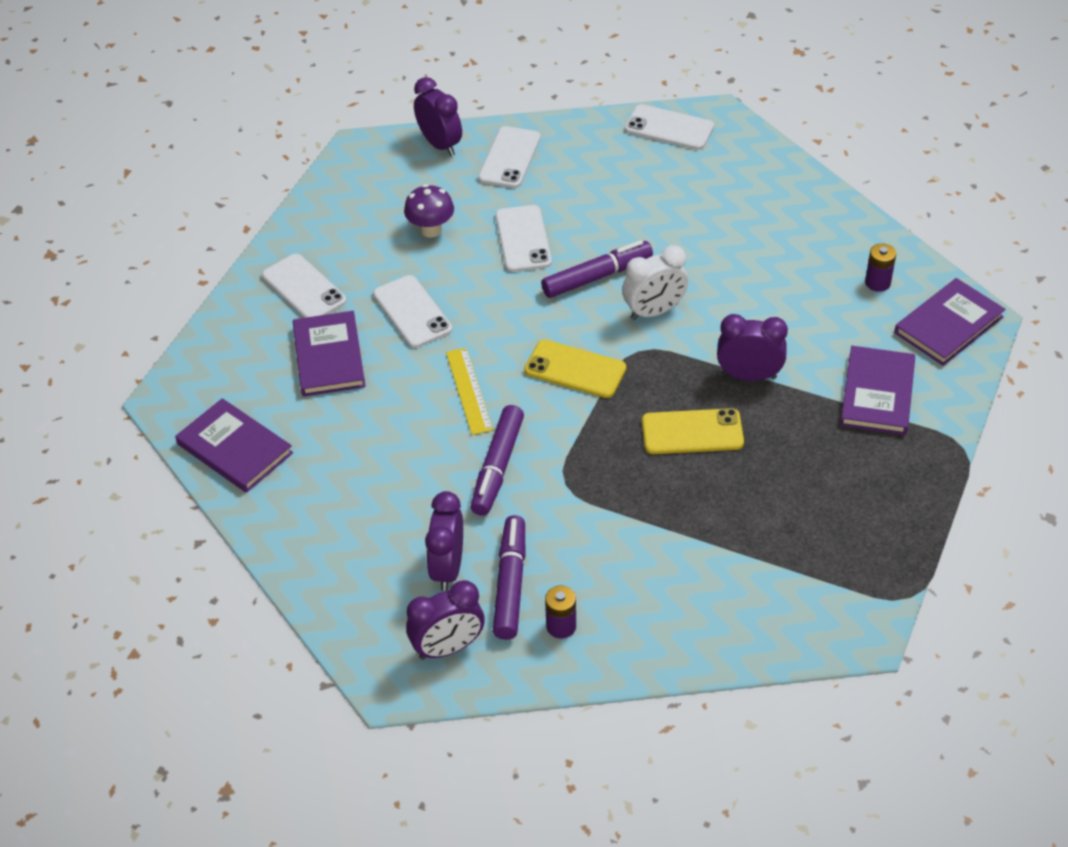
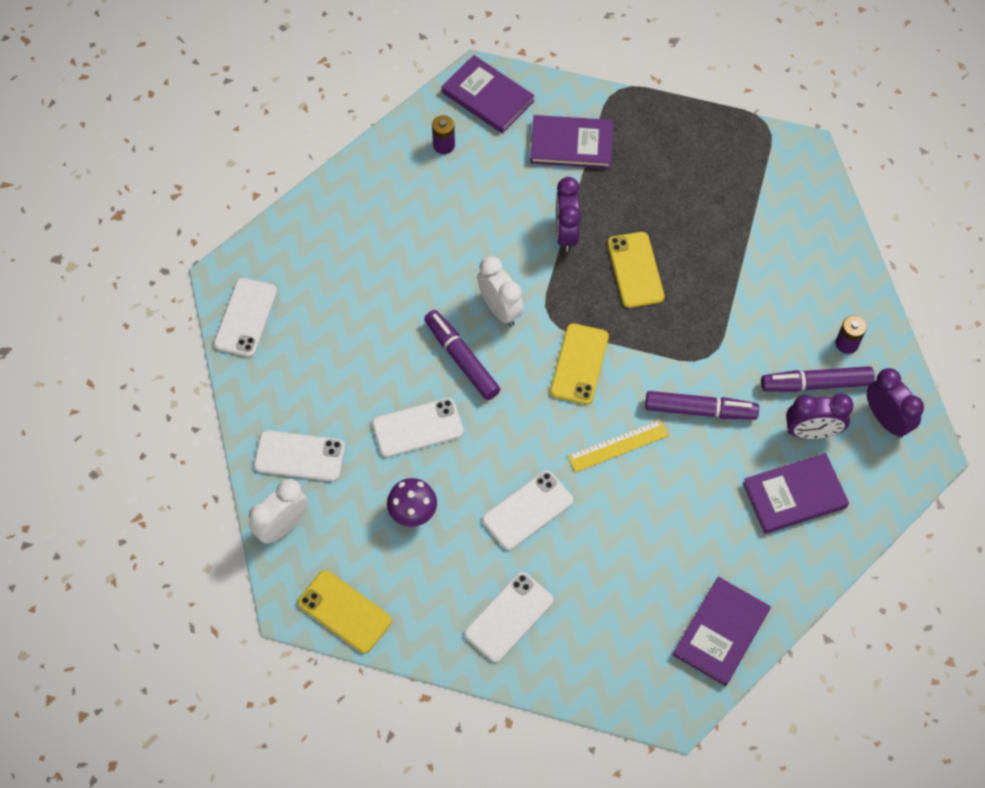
camera: 100 degrees left, 15 degrees up
purple book [293,311,366,397] -> purple book moved to [743,453,849,534]
purple clock [414,77,462,156] -> white clock [249,479,308,543]
none -> yellow phone [298,570,392,653]

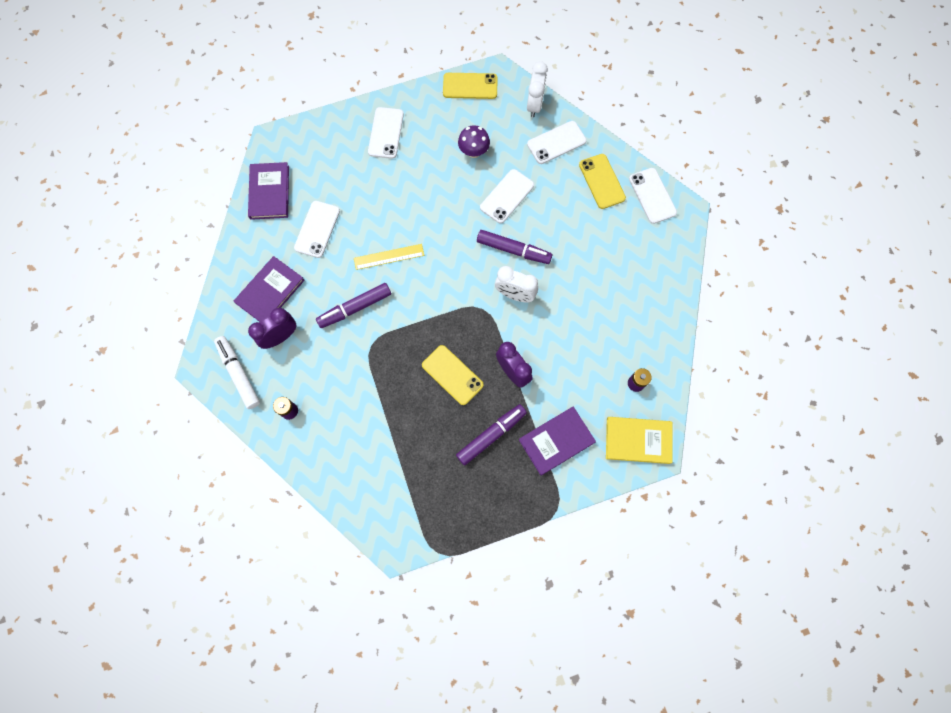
camera: 145 degrees right, 10 degrees up
purple book [442,55,535,133] -> yellow book [606,417,672,464]
white phone [482,470,573,550] -> white phone moved to [294,201,340,258]
yellow phone [550,323,609,405] -> yellow phone moved to [579,154,626,209]
yellow ruler [568,420,669,472] -> yellow ruler turned 45 degrees clockwise [354,244,424,270]
purple marker [761,366,875,392] -> purple marker moved to [456,404,527,466]
purple clock [867,368,924,438] -> white marker [214,336,260,409]

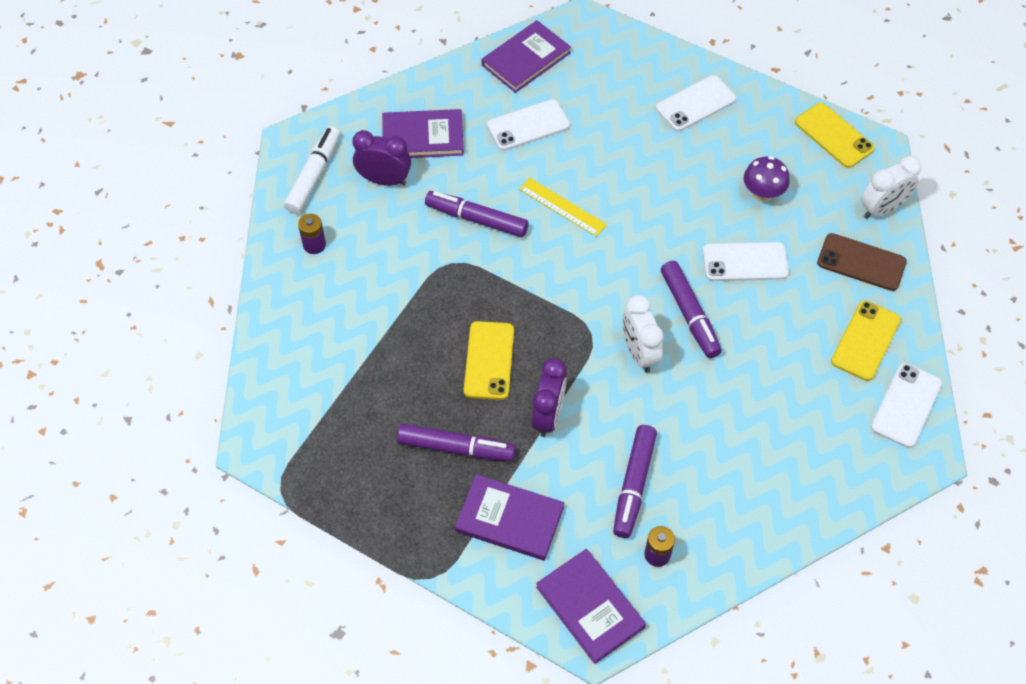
camera: 50 degrees right, 15 degrees down
white phone [527,121,586,164] -> brown phone [817,233,907,291]
yellow book [606,417,672,464] -> purple book [536,549,646,664]
none -> purple marker [613,425,657,538]

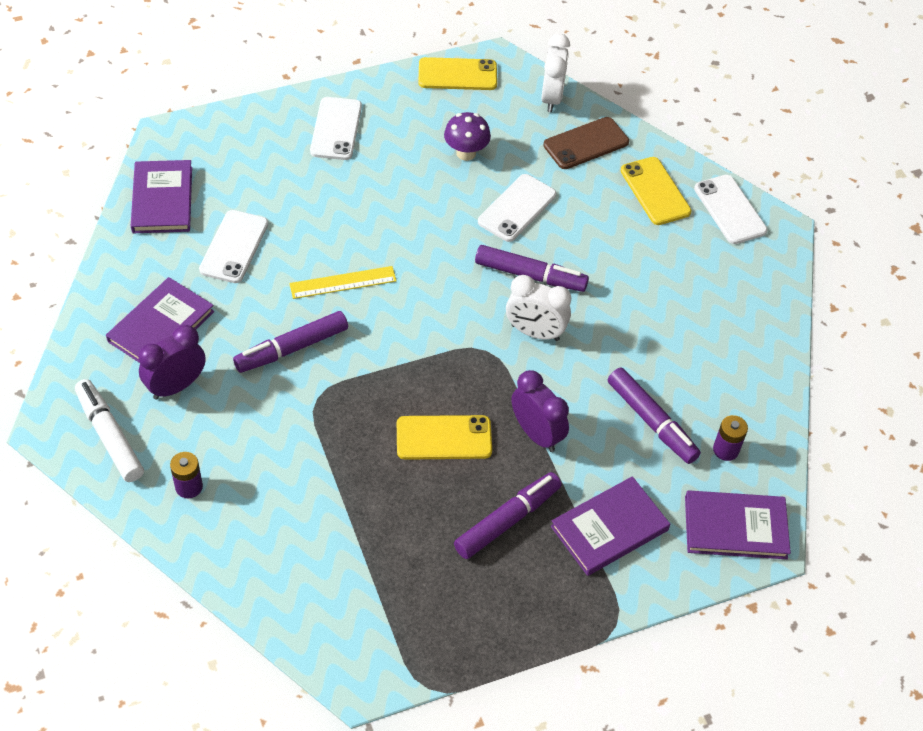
camera: 55 degrees left, 5 degrees down
yellow phone [464,321,514,400] -> yellow phone turned 45 degrees counterclockwise [397,415,492,460]

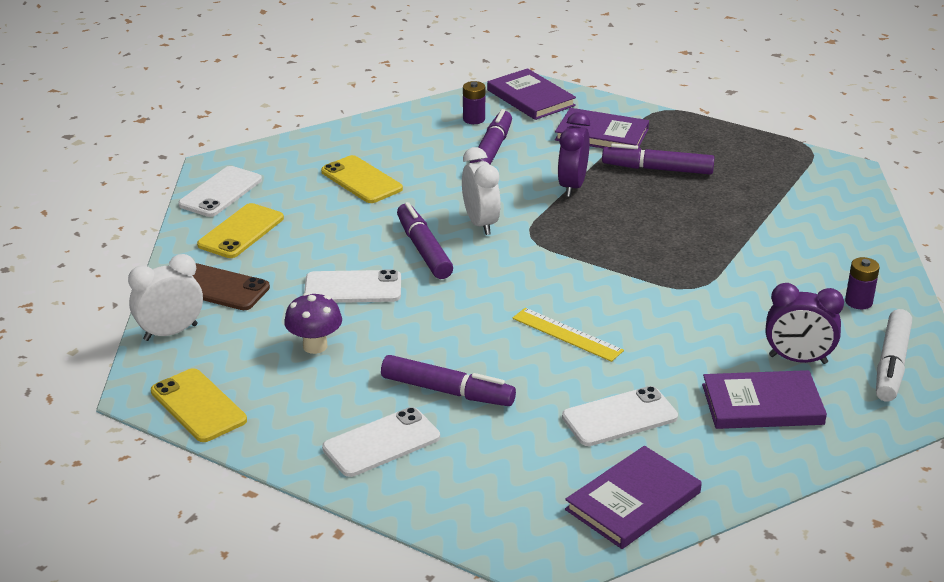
camera: 125 degrees left, 20 degrees down
purple marker [233,311,348,373] -> purple marker moved to [381,355,516,406]
yellow phone [397,415,492,460] -> yellow phone moved to [321,155,403,203]

